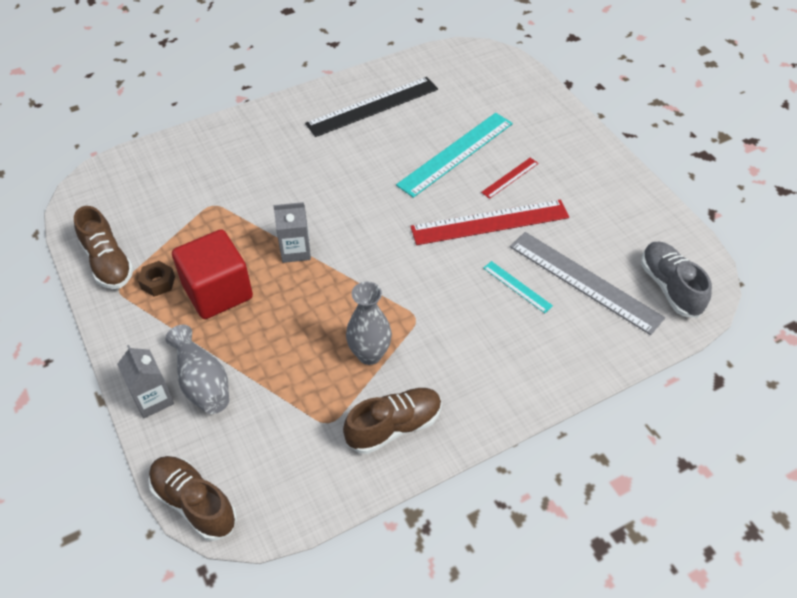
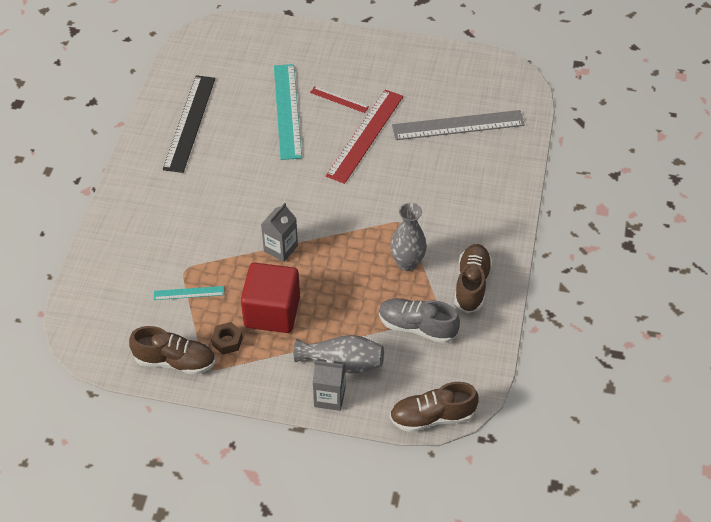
camera: 50 degrees left, 0 degrees up
red ruler [481,158,539,199] -> red ruler turned 60 degrees counterclockwise [310,87,369,113]
turquoise ruler [483,261,553,313] -> turquoise ruler moved to [154,286,224,300]
grey shoe [641,242,712,318] -> grey shoe moved to [379,298,460,343]

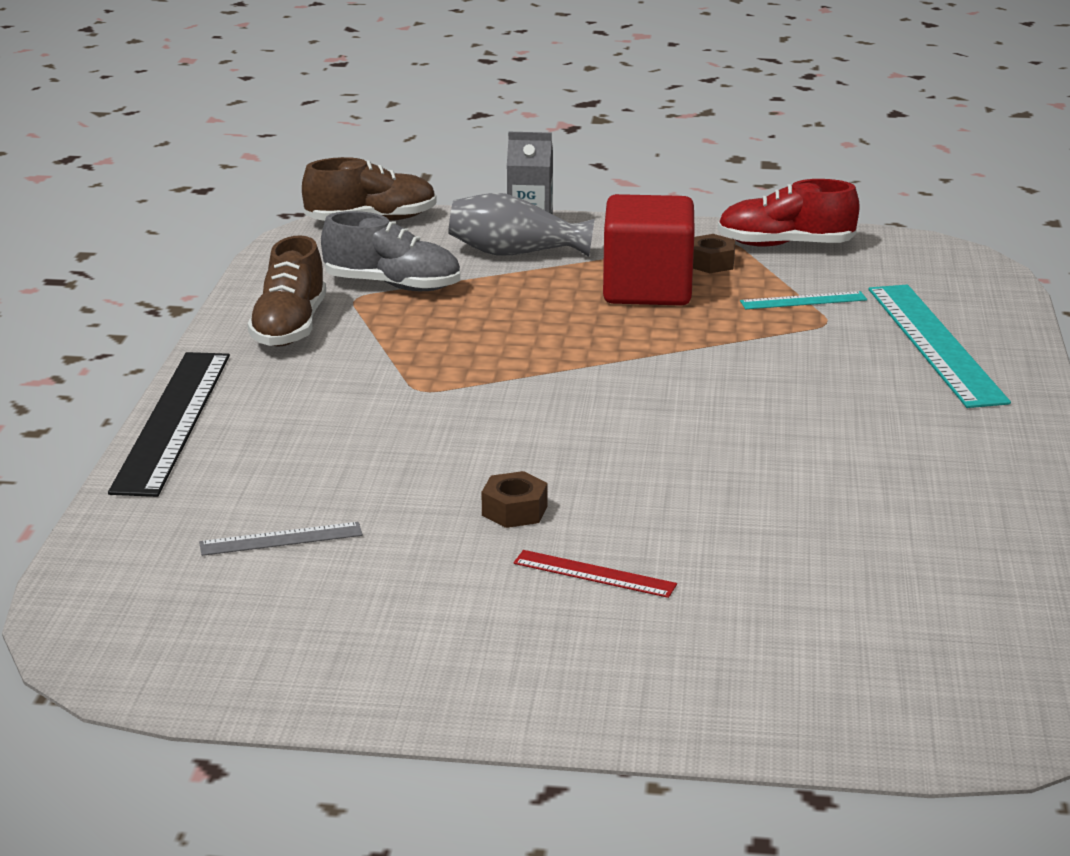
camera: 175 degrees right, 25 degrees down
brown shoe [129,326,216,375] -> red shoe [718,179,860,247]
black ruler [163,75,215,173] -> black ruler moved to [108,352,230,497]
grey carton [261,203,298,262] -> none
turquoise ruler [274,64,302,160] -> turquoise ruler moved to [869,285,1011,408]
red ruler [326,89,403,184] -> brown nut [481,471,548,528]
grey vase [390,203,427,271] -> none
grey ruler [392,110,525,140] -> grey ruler [199,522,363,556], size x0.48

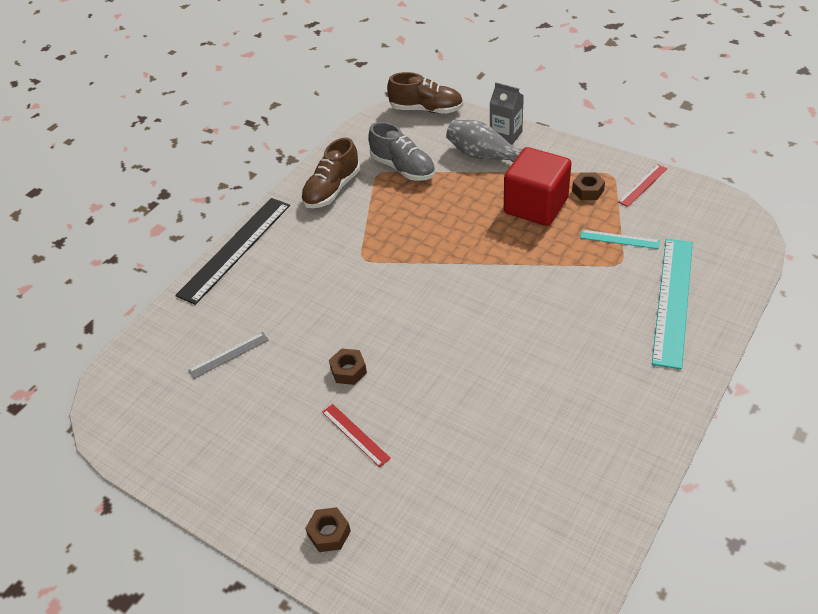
camera: 30 degrees right, 20 degrees up
grey ruler [199,522,363,556] -> grey ruler turned 45 degrees counterclockwise [188,332,269,379]
red shoe [718,179,860,247] -> red ruler [618,164,667,207]
none -> brown nut [305,507,351,552]

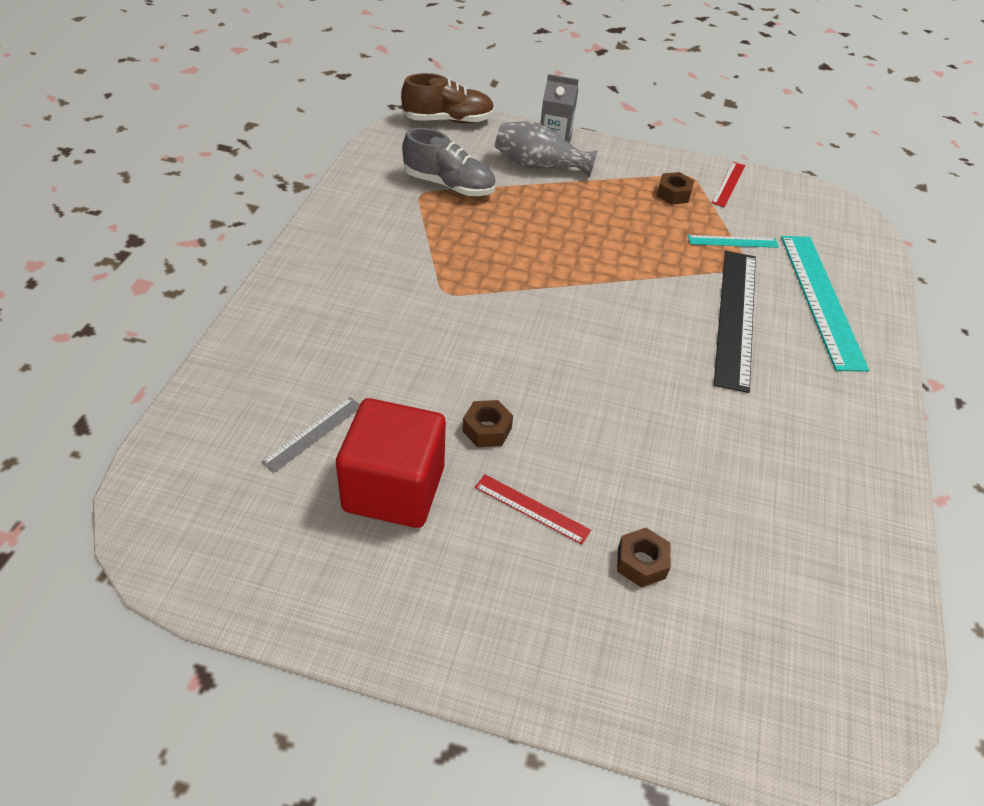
camera: 25 degrees left, 0 degrees up
black ruler [175,198,290,305] -> black ruler moved to [714,251,756,393]
brown shoe [301,138,360,208] -> none
brown nut [305,507,351,552] -> brown nut moved to [617,528,671,587]
red cube [504,147,571,226] -> red cube moved to [336,398,446,528]

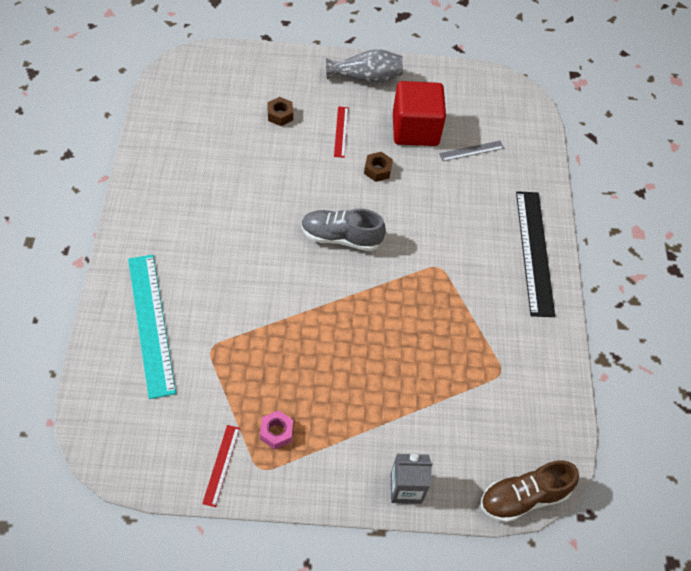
camera: 165 degrees right, 10 degrees up
grey ruler [261,397,360,473] -> grey ruler turned 45 degrees clockwise [439,141,504,161]
grey shoe [402,128,496,196] -> grey shoe moved to [301,209,386,251]
red ruler [475,474,591,544] -> red ruler turned 75 degrees clockwise [334,106,348,158]
grey vase [495,121,598,177] -> grey vase moved to [326,49,403,84]
brown nut [657,172,694,205] -> pink nut [260,410,293,449]
turquoise ruler [688,235,779,248] -> none
black ruler [714,251,756,393] -> black ruler moved to [516,191,555,317]

